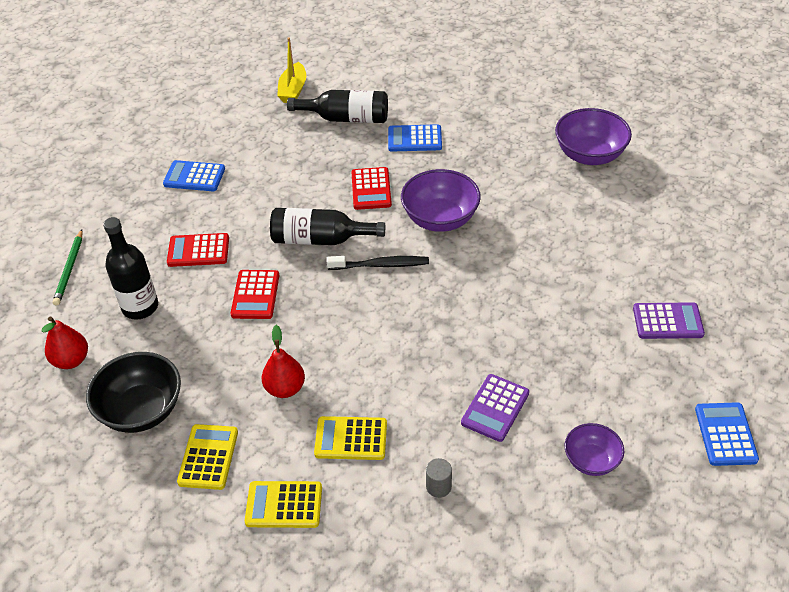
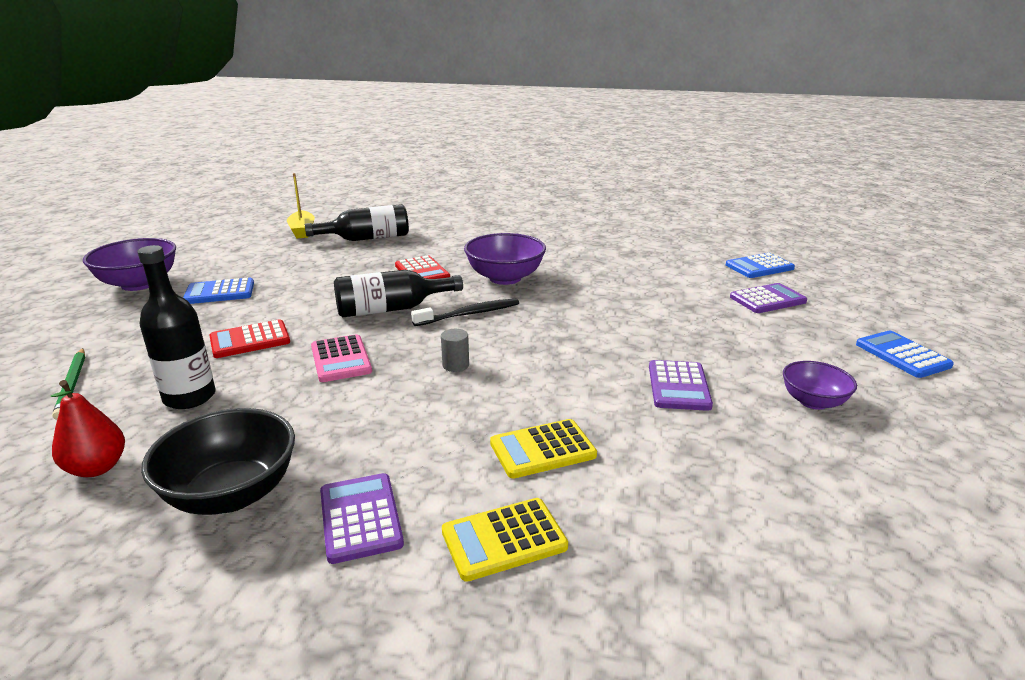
camera: 25 degrees left, 20 degrees down
yellow calculator [177,424,238,490] -> purple calculator [320,473,404,564]
red calculator [230,270,279,319] -> pink calculator [311,334,372,382]
red pear [262,325,305,398] -> none
blue calculator [388,124,442,152] -> blue calculator moved to [726,253,795,278]
grey cylinder [426,458,452,498] -> grey cylinder moved to [441,329,469,372]
purple bowl [555,108,632,165] -> purple bowl moved to [83,238,176,291]

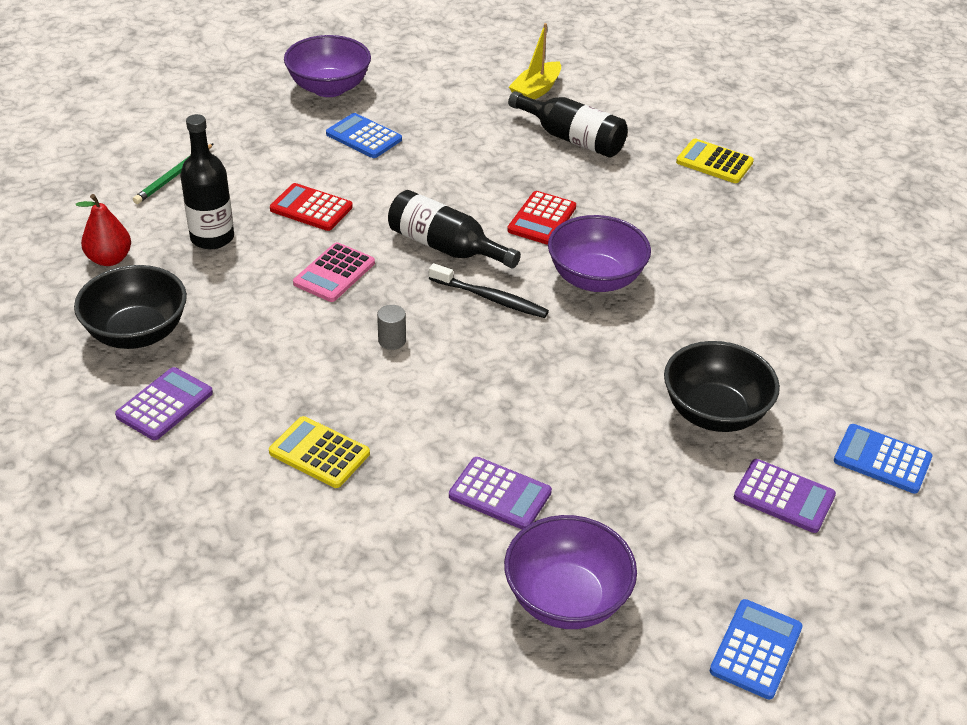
camera: 50 degrees right, 15 degrees up
yellow calculator [442,498,568,582] -> yellow calculator moved to [676,139,754,183]
purple calculator [649,360,713,411] -> purple calculator turned 120 degrees counterclockwise [449,457,552,529]
purple bowl [783,361,857,410] -> purple bowl [504,515,637,629], size x1.67
none -> black bowl [664,341,780,432]

